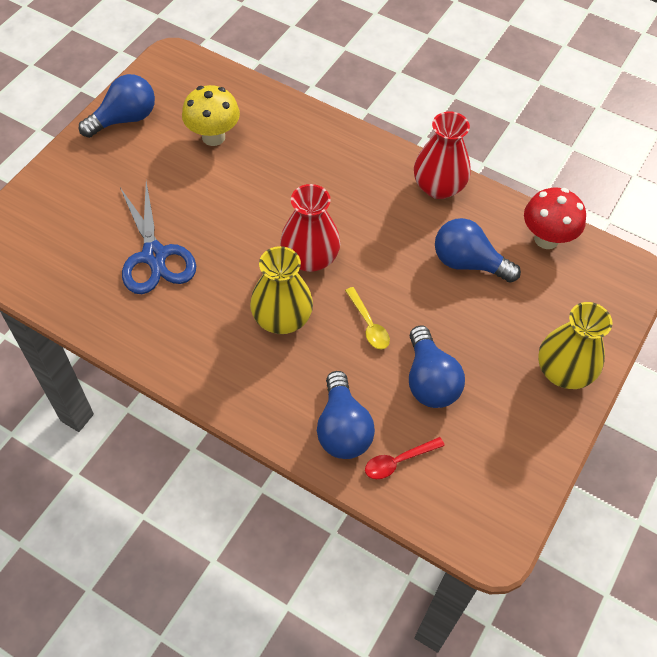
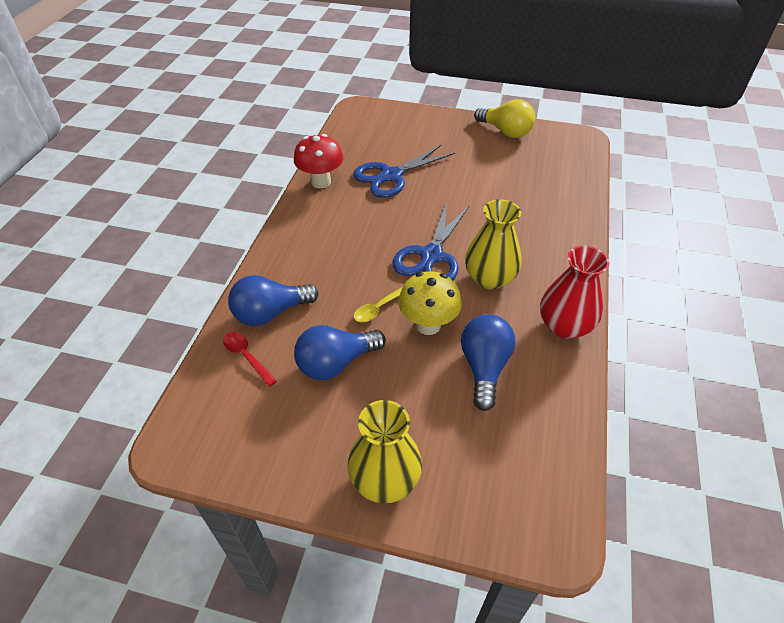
camera: 75 degrees right, 10 degrees down
blue light bulb [79,74,155,138] -> yellow light bulb [474,99,535,138]
yellow mushroom [182,85,240,146] -> yellow mushroom moved to [398,271,462,335]
yellow vase [250,246,313,334] -> yellow vase moved to [465,199,522,289]
red vase [280,184,340,272] -> blue scissors [392,203,469,280]
red mushroom [524,188,586,249] -> red mushroom moved to [294,134,343,188]

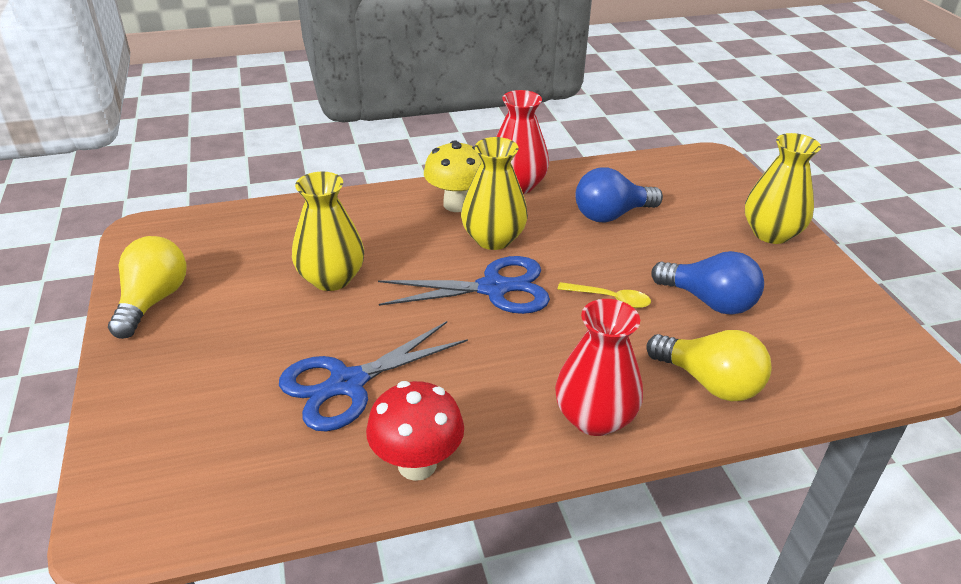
camera: 120 degrees left, 10 degrees down
red spoon [223,332,277,387] -> none
blue light bulb [228,275,319,326] -> yellow light bulb [646,330,771,401]
blue scissors [353,144,455,198] -> blue scissors turned 120 degrees clockwise [279,321,468,431]
yellow mushroom [398,271,462,335] -> yellow mushroom moved to [424,140,481,212]
none -> yellow vase [292,172,364,291]
none -> red vase [555,299,643,436]

